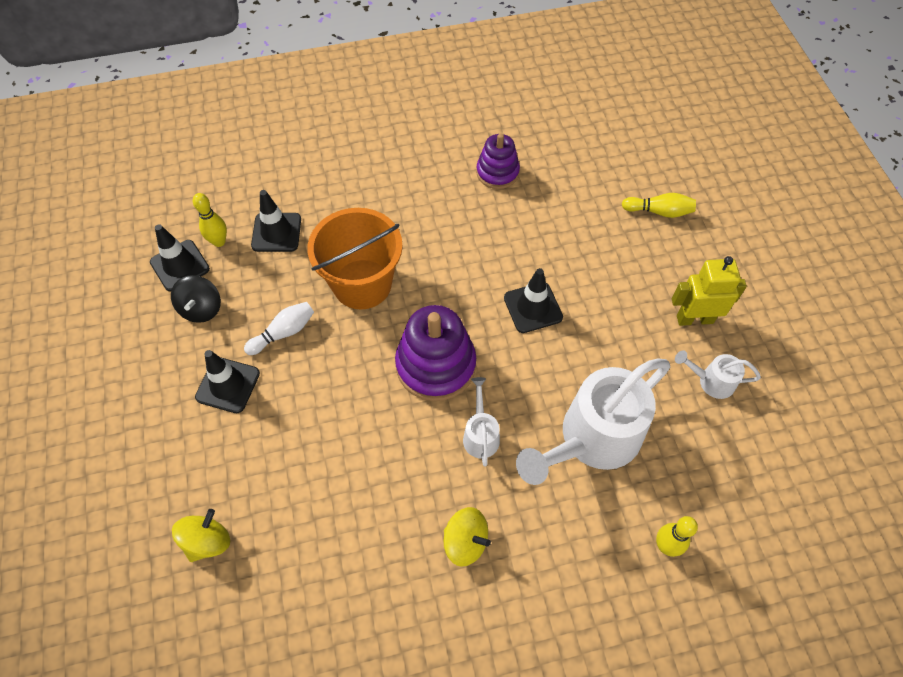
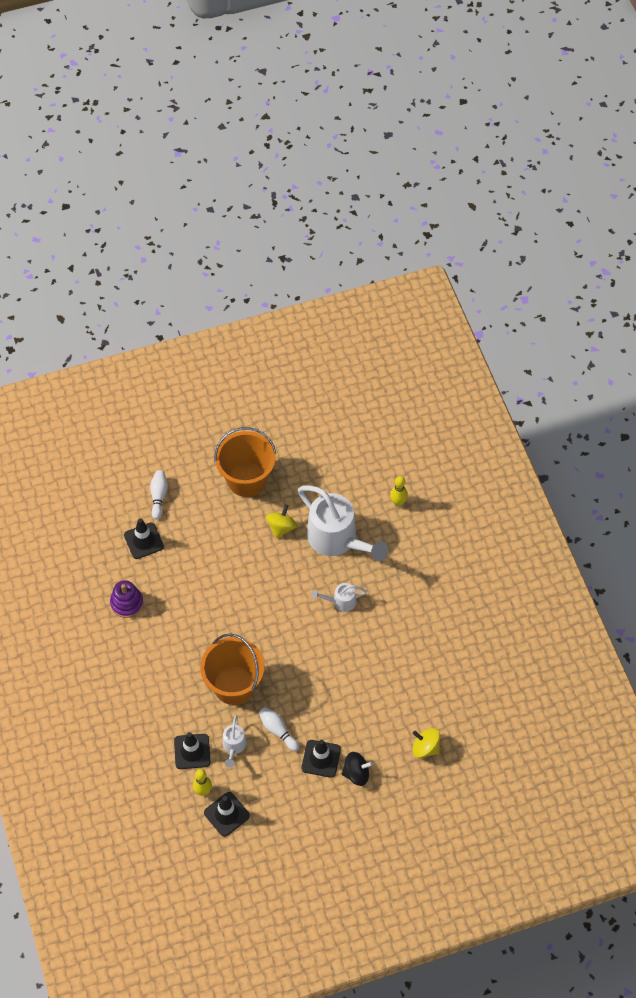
camera: 95 degrees left, 0 degrees up
black spinning top [171,275,221,323] -> black spinning top moved to [342,752,373,786]
purple stacking toy [395,305,476,401] -> none
yellow spinning top [444,507,491,567] -> yellow spinning top moved to [266,505,297,538]
black traffic cone [504,268,563,333] -> black traffic cone moved to [124,518,164,559]
yellow bowling pin [622,193,696,218] -> white bowling pin [150,470,168,519]
yellow robot [672,256,747,326] -> orange bucket [214,427,276,497]
white watering can [675,350,761,399] -> white watering can moved to [223,715,247,768]

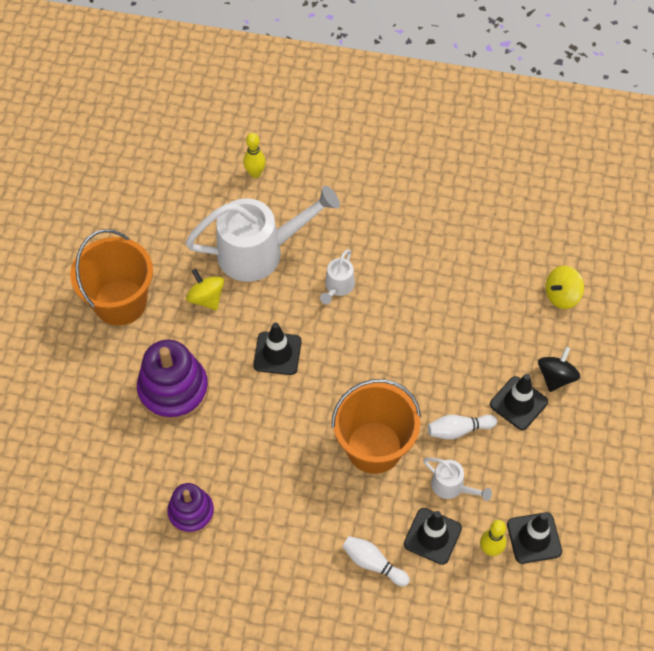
camera: 60 degrees left, 0 degrees up
black traffic cone [124,518,164,559] -> black traffic cone moved to [253,322,302,375]
white bowling pin [150,470,168,519] -> white bowling pin moved to [342,536,410,586]
none -> purple stacking toy [137,340,209,422]

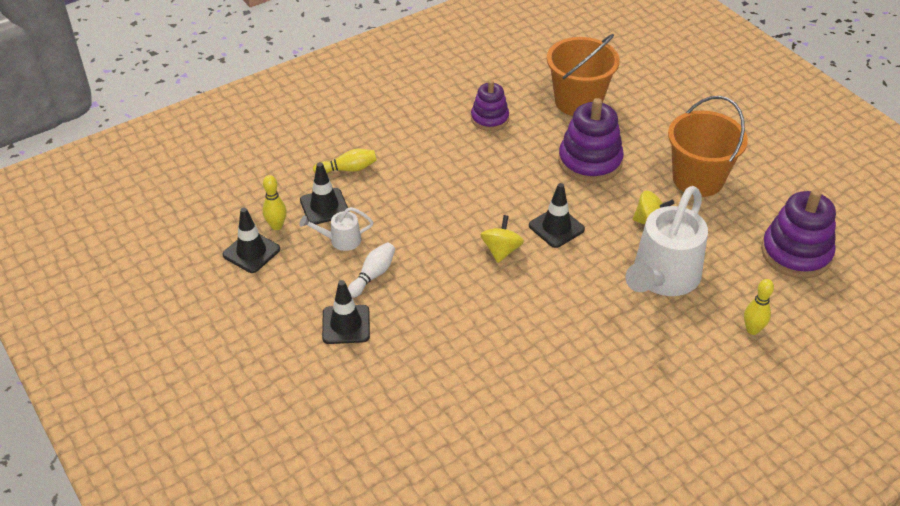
camera: 135 degrees right, 15 degrees down
white watering can [320,249,355,304] -> none
orange bucket [332,379,421,474] -> orange bucket moved to [547,34,620,116]
white bowling pin [342,536,410,586] -> yellow bowling pin [313,149,377,173]
black spinning top [538,347,580,392] -> none
yellow spinning top [546,266,584,309] -> yellow spinning top moved to [480,215,524,263]
none -> purple stacking toy [761,189,836,278]

